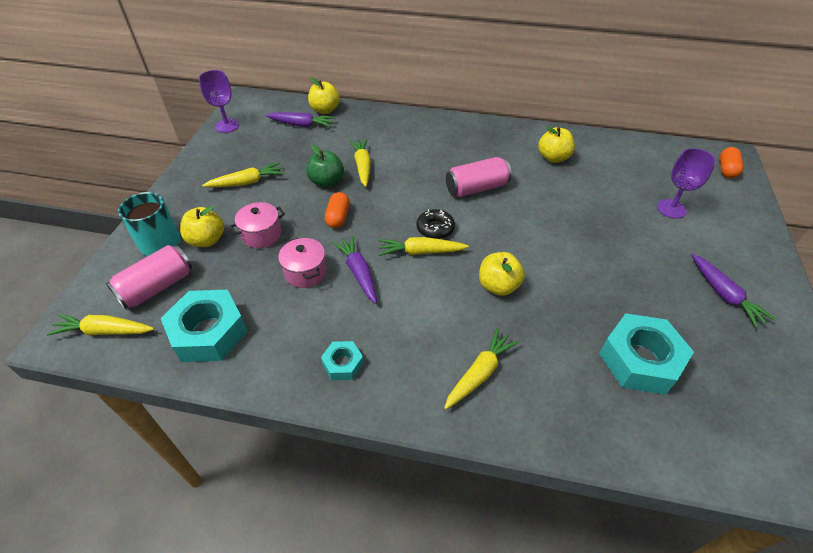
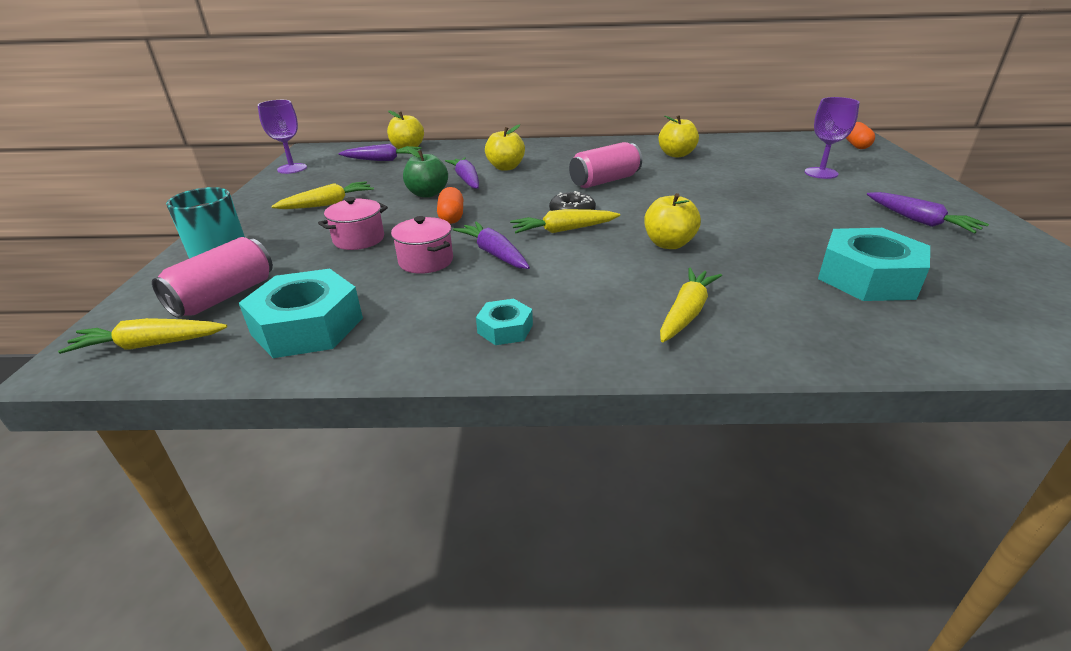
camera: 10 degrees left, 15 degrees down
yellow apple [180,206,224,247] -> yellow apple moved to [485,124,525,171]
yellow carrot [349,139,371,187] -> purple carrot [445,157,479,189]

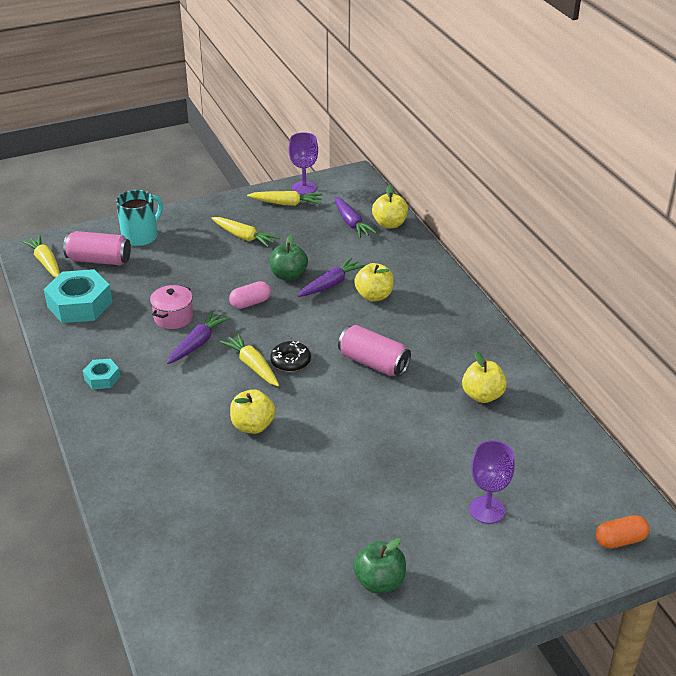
camera: 65 degrees right, 5 degrees up
pink pot [318,197,388,250] -> none
orange capsule [437,187,463,224] -> pink capsule [229,281,271,309]
yellow carrot [660,268,722,343] -> yellow carrot moved to [247,191,323,206]
turquoise nut [818,228,930,301] -> none
purple carrot [867,192,989,233] -> green apple [353,538,406,593]

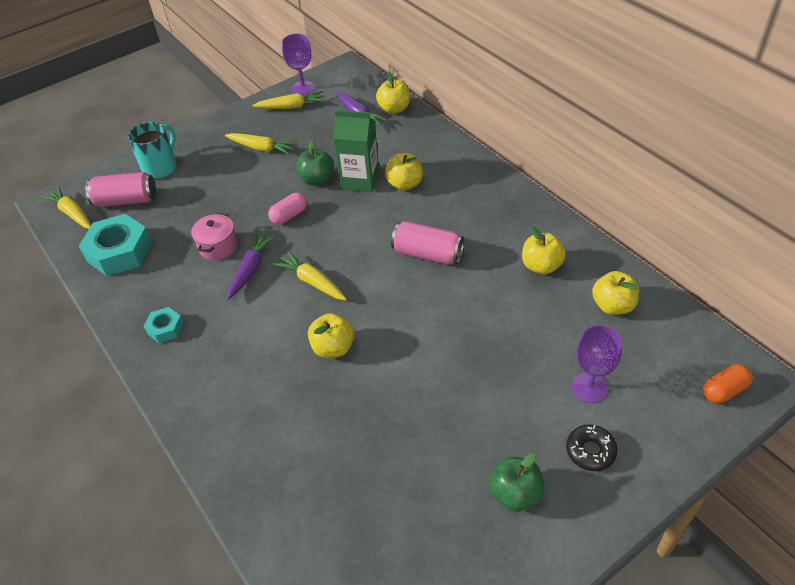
camera: 10 degrees left, 10 degrees up
black donut [270,341,311,372] -> black donut moved to [566,424,618,471]
purple carrot [298,257,365,297] -> green carton [333,110,379,192]
none -> yellow apple [592,271,639,315]

